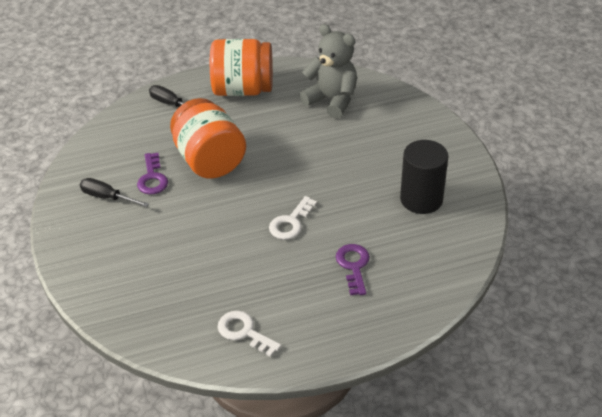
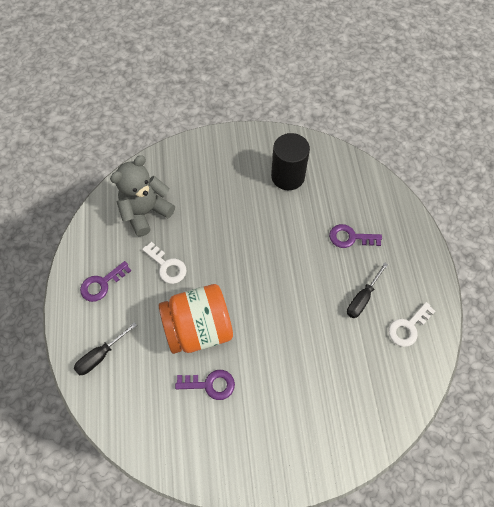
camera: 80 degrees left, 20 degrees up
black screwdriver [80,178,149,207] -> black screwdriver moved to [347,262,388,318]
orange jar [210,39,273,96] -> purple key [80,261,131,302]
white key [269,196,317,240] -> white key moved to [142,242,187,284]

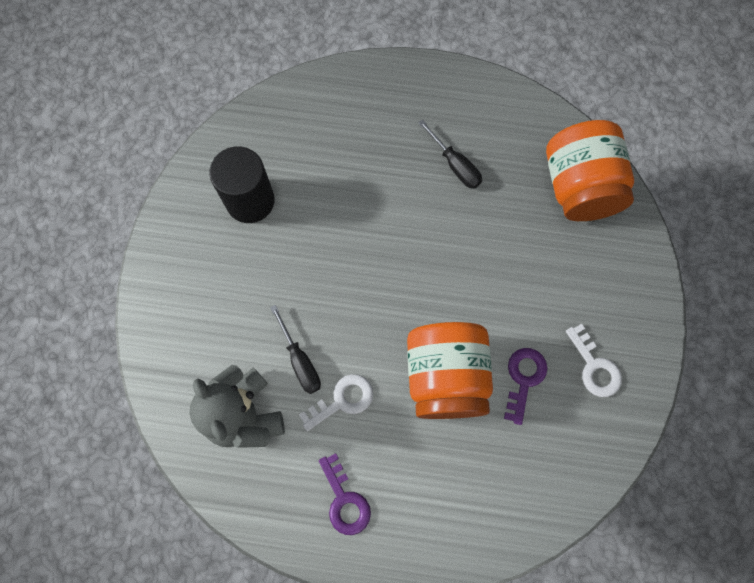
camera: 75 degrees left, 10 degrees up
black screwdriver [74,322,137,375] -> black screwdriver moved to [270,305,321,394]
purple key [329,224,382,248] -> none
white key [389,302,436,347] -> white key moved to [566,324,622,397]
none -> orange jar [546,120,634,221]

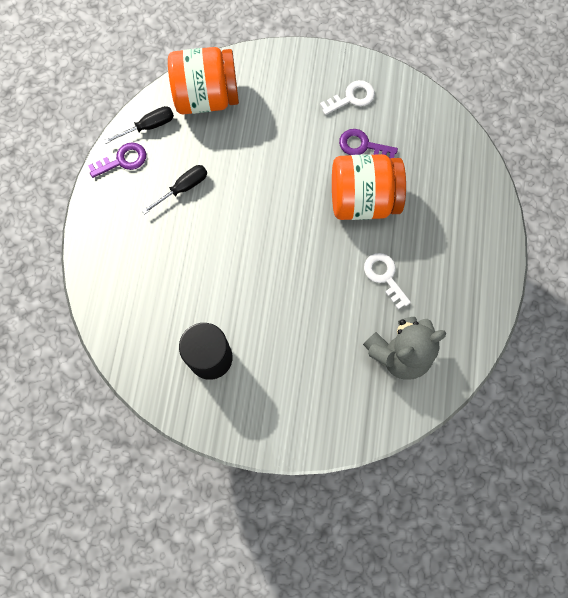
camera: 90 degrees left, 0 degrees up
black screwdriver [270,305,321,394] -> black screwdriver moved to [104,106,174,144]
purple key [319,453,371,535] -> purple key moved to [88,142,146,178]

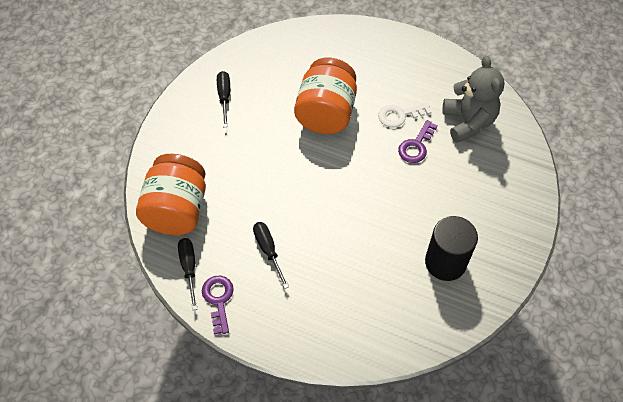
camera: 75 degrees left, 15 degrees down
white key [320,80,375,115] -> black screwdriver [217,71,230,127]
purple key [339,129,398,158] -> purple key moved to [398,120,438,163]

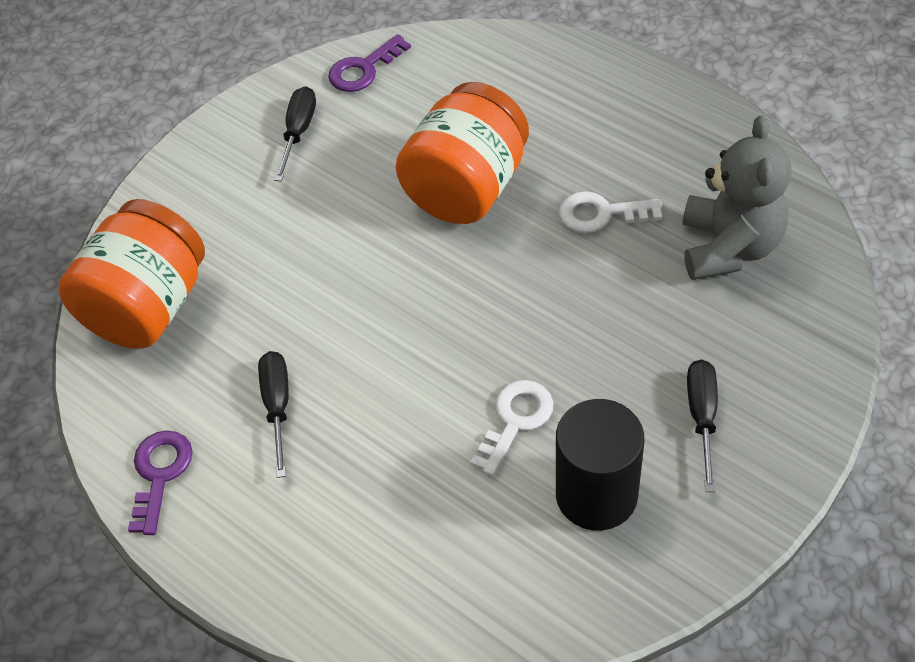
camera: 20 degrees right, 5 degrees down
black screwdriver [178,238,197,310] -> black screwdriver moved to [687,359,718,492]
purple key [398,120,438,163] -> purple key moved to [328,34,411,92]
none -> white key [470,380,553,476]

